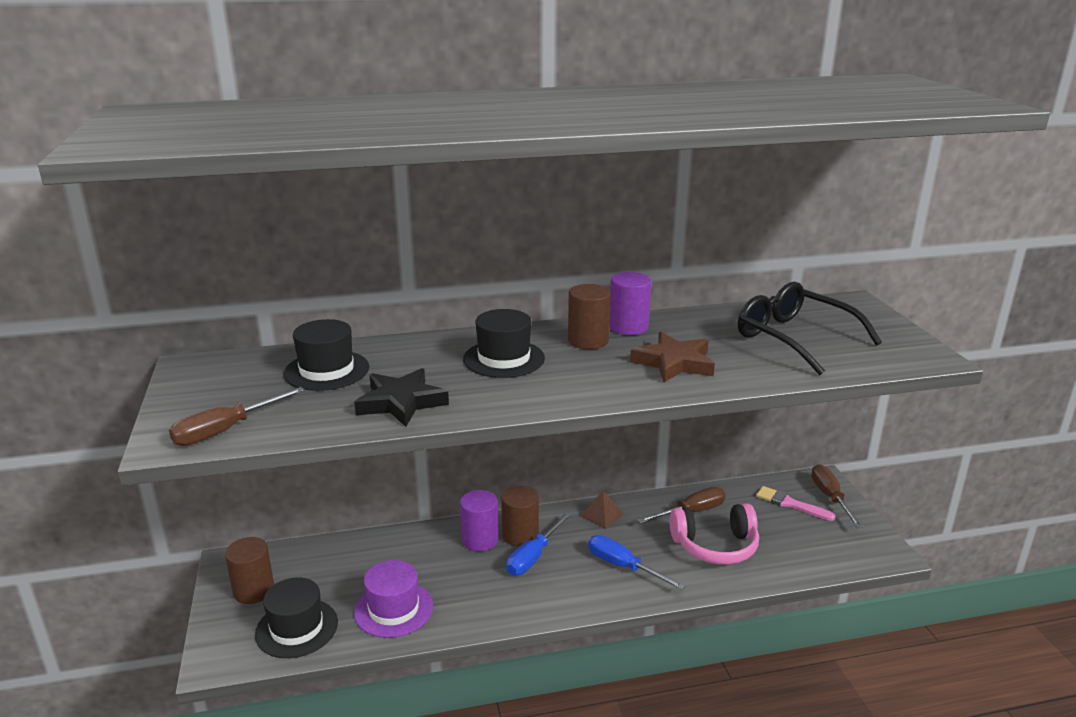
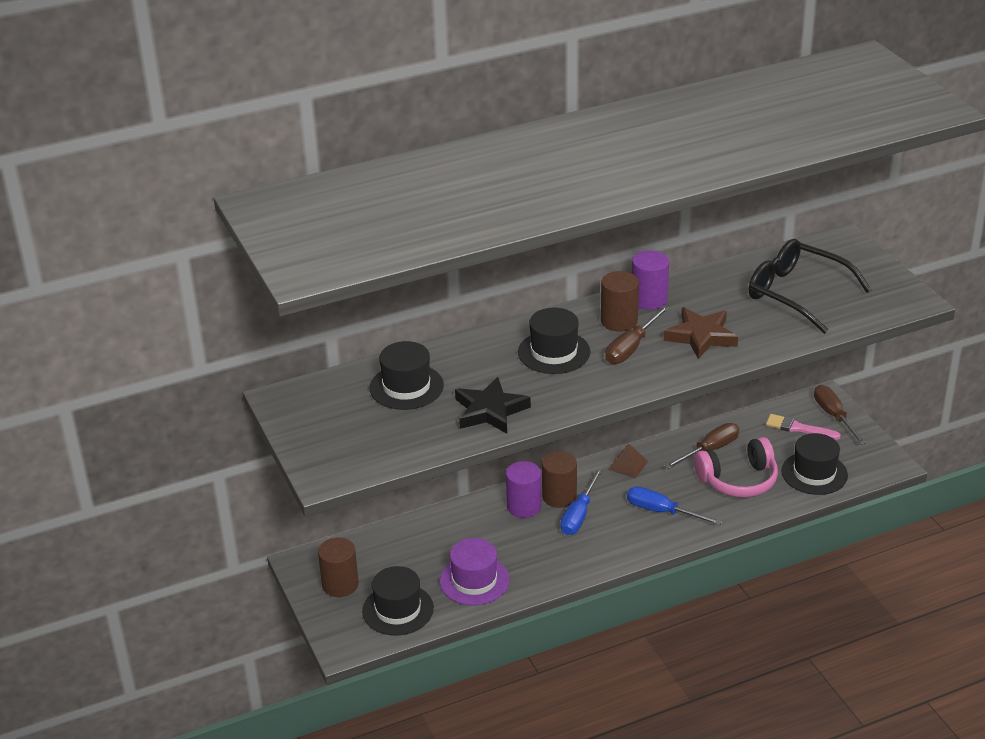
camera: 10 degrees left, 10 degrees up
brown screwdriver [169,387,305,446] -> brown screwdriver moved to [605,306,669,364]
none -> black hat [781,433,848,495]

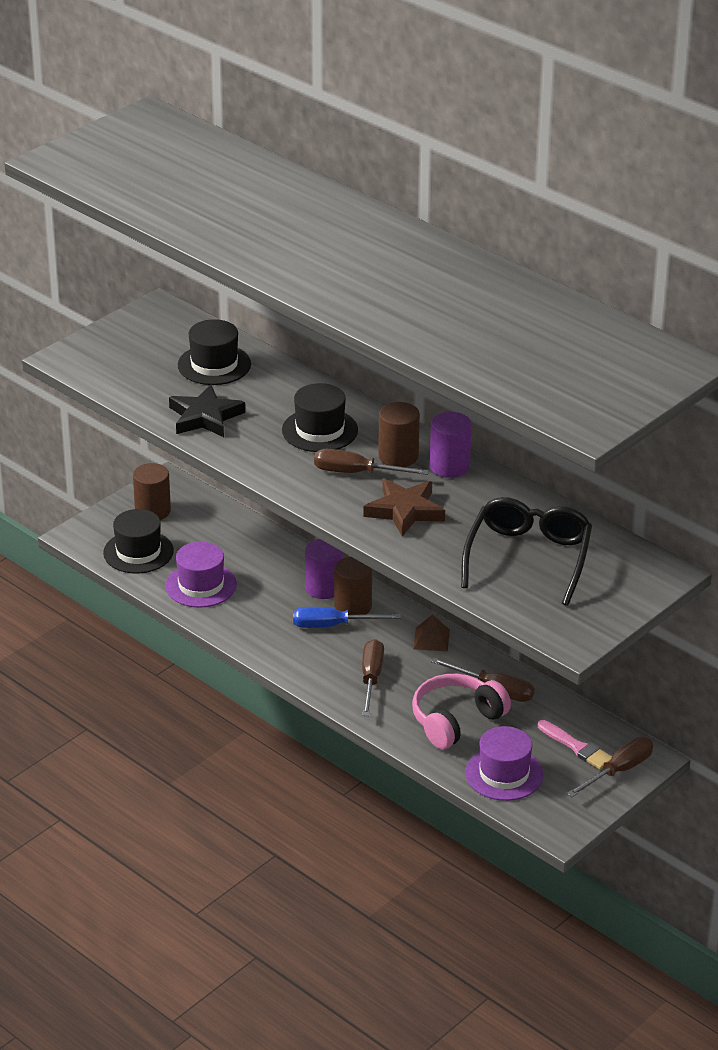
camera: 65 degrees right, 0 degrees up
blue screwdriver [627,486,722,525] -> brown screwdriver [362,639,384,716]
pink headphones [694,437,778,498] -> pink headphones turned 90 degrees clockwise [412,674,511,749]
pink brush [766,414,841,440] -> pink brush turned 135 degrees clockwise [538,720,612,770]
black hat [781,433,848,495] -> purple hat [465,726,543,801]

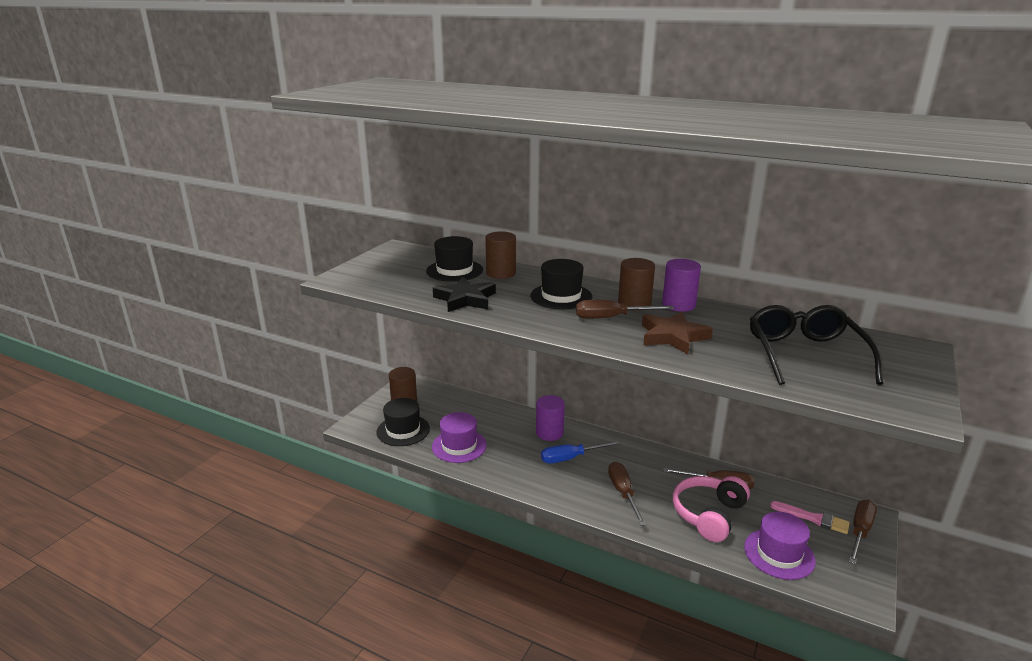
camera: 15 degrees left, 10 degrees down
brown cylinder [334,557,372,615] -> brown cylinder moved to [485,231,516,279]
brown pyramid [413,615,450,652] -> none

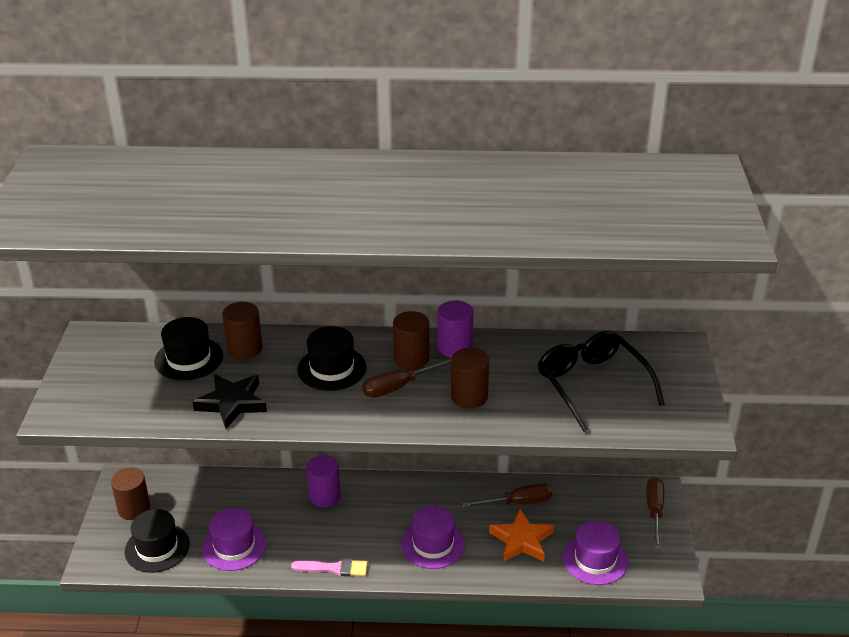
camera: 25 degrees left, 10 degrees up
blue screwdriver [541,441,621,463] -> none
brown screwdriver [608,462,646,526] -> purple hat [401,506,465,569]
brown star [642,311,713,354] -> brown cylinder [451,348,489,409]
pink headphones [673,476,750,542] -> orange star [489,509,554,562]
pink brush [770,501,850,534] -> pink brush moved to [291,559,368,576]

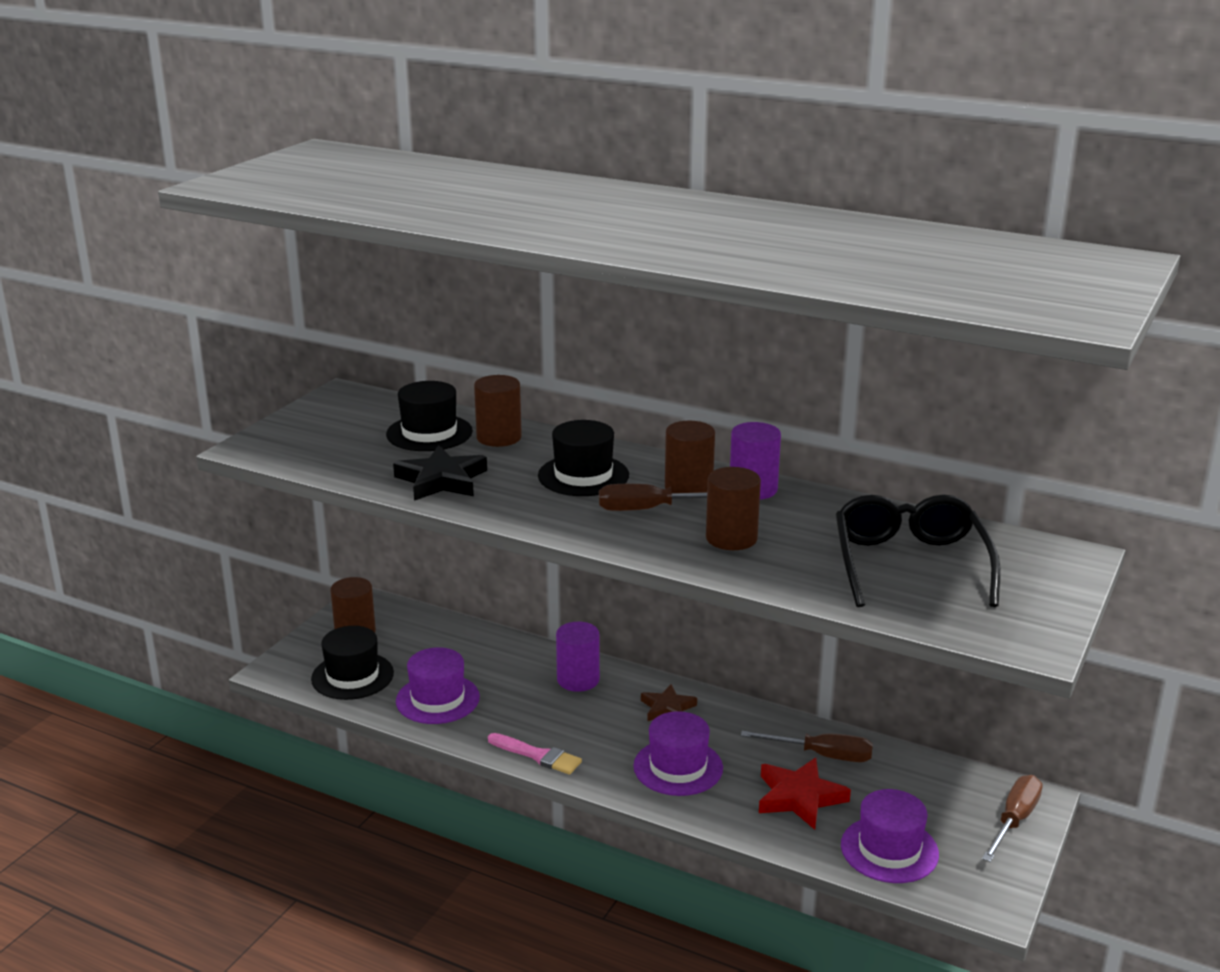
camera: 25 degrees right, 10 degrees down
orange star [489,509,554,562] -> red star [759,758,851,830]
none -> brown star [641,684,697,721]

